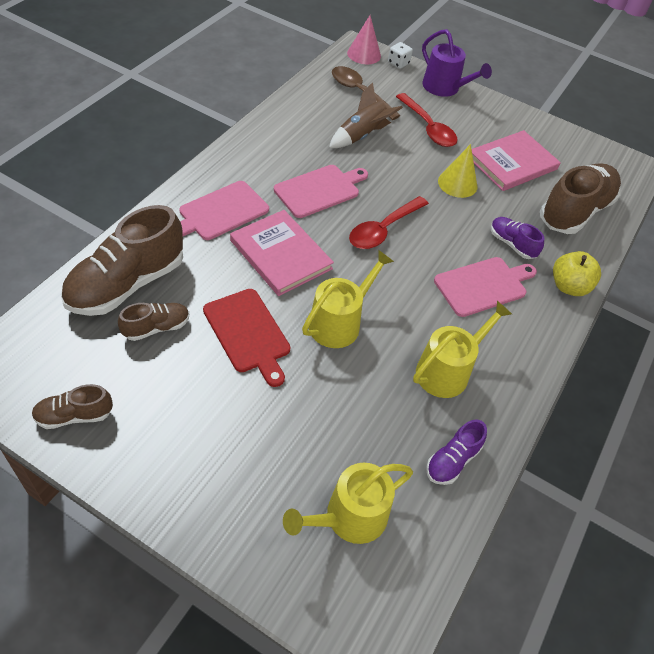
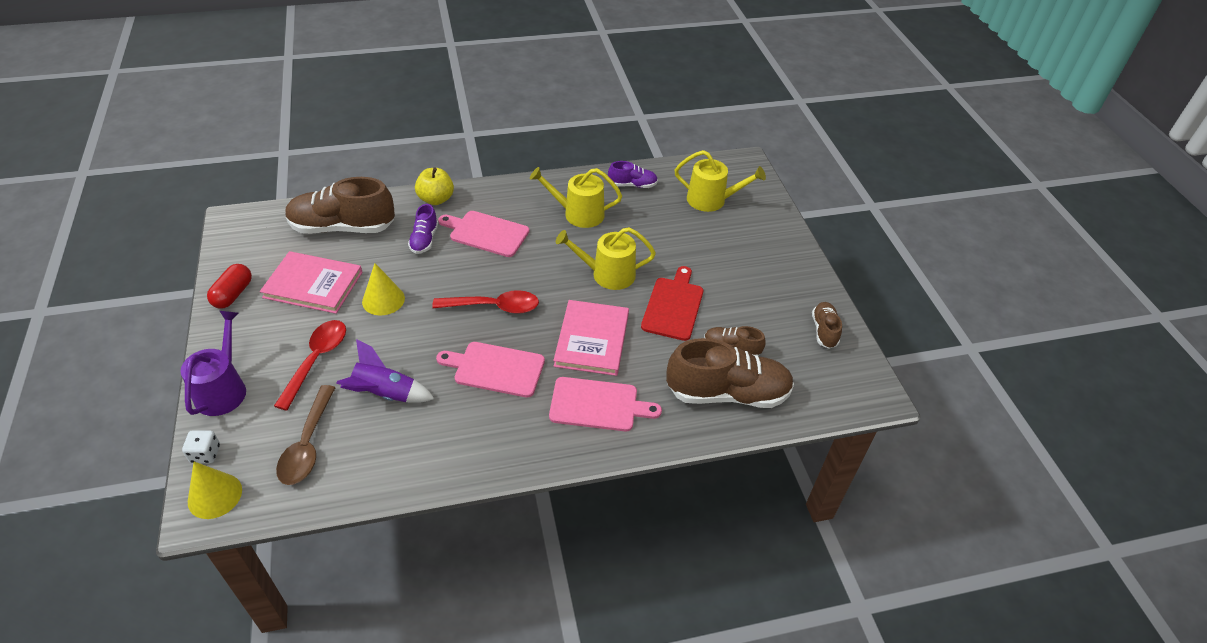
camera: 130 degrees left, 5 degrees down
brown shoe [32,384,113,429] -> brown shoe turned 120 degrees counterclockwise [812,302,842,349]
brown rocket [329,82,403,148] -> purple rocket [336,339,434,403]
pink cone [347,15,381,64] -> yellow cone [188,462,242,519]
none -> red capsule [207,264,252,308]

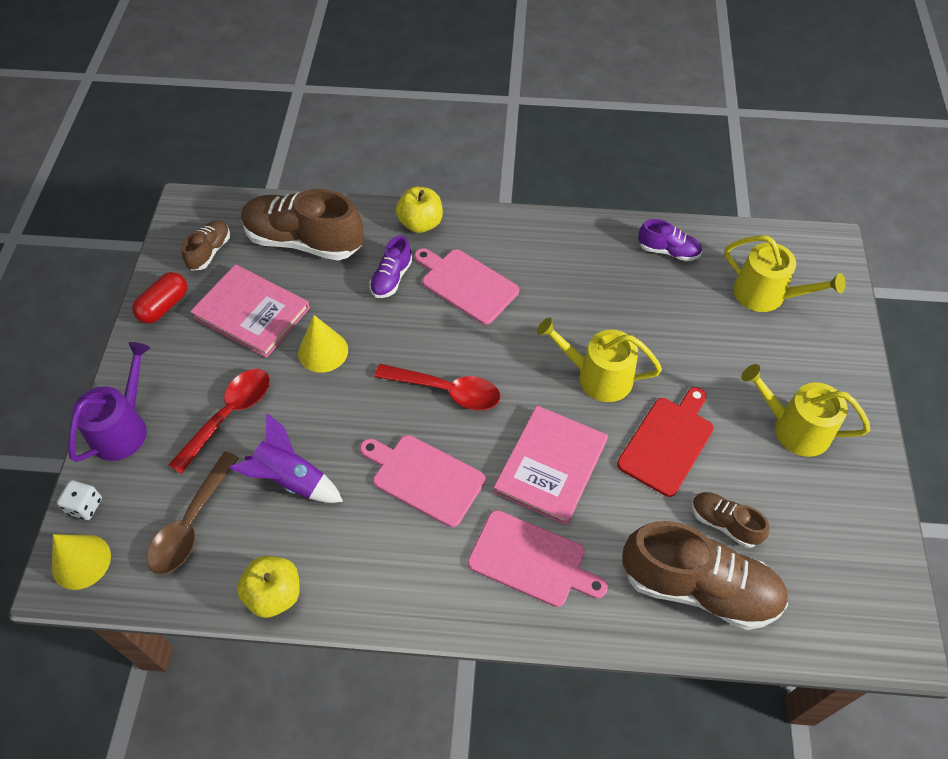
camera: 20 degrees right, 10 degrees up
yellow watering can [530,167,622,228] -> yellow watering can moved to [741,364,870,457]
brown shoe [812,302,842,349] -> brown shoe moved to [182,220,230,271]
none -> yellow apple [237,556,300,618]

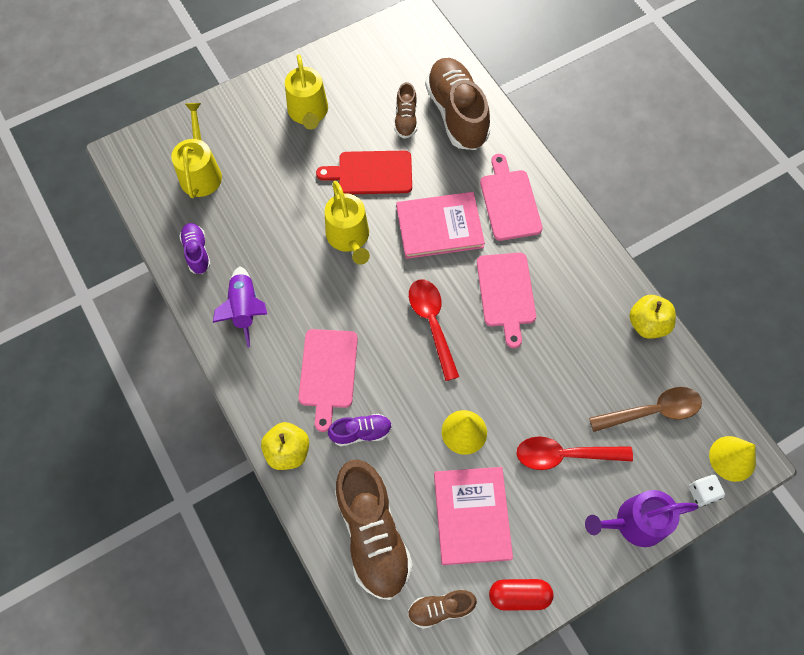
camera: 125 degrees left, 10 degrees up
purple rocket [230,413,343,503] -> purple rocket moved to [213,266,267,347]

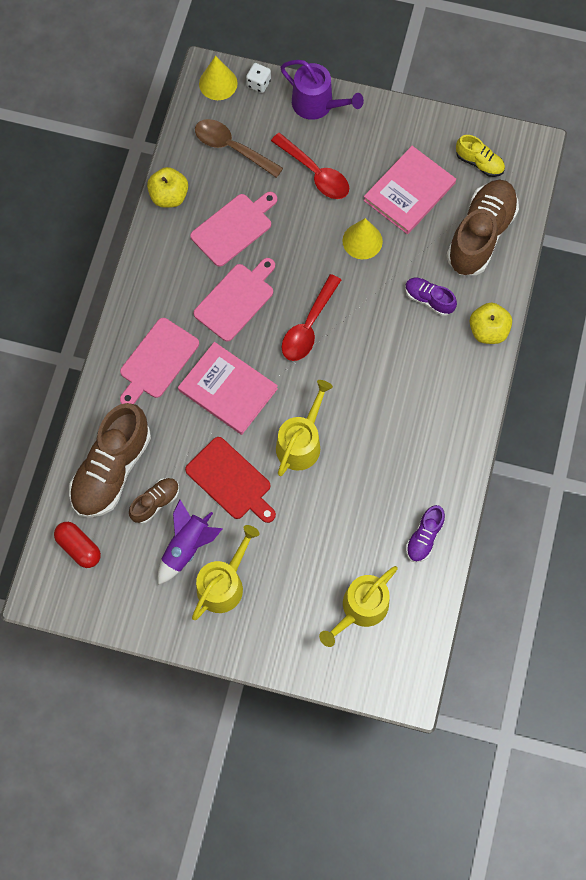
camera: 135 degrees left, 5 degrees up
purple rocket [213,266,267,347] -> purple rocket moved to [158,500,222,585]
pink cutting board [298,329,358,432] -> pink cutting board moved to [190,192,277,267]
brown shoe [408,590,477,629] -> yellow shoe [456,135,505,177]
red capsule [489,579,553,611] -> red capsule moved to [54,522,101,568]

